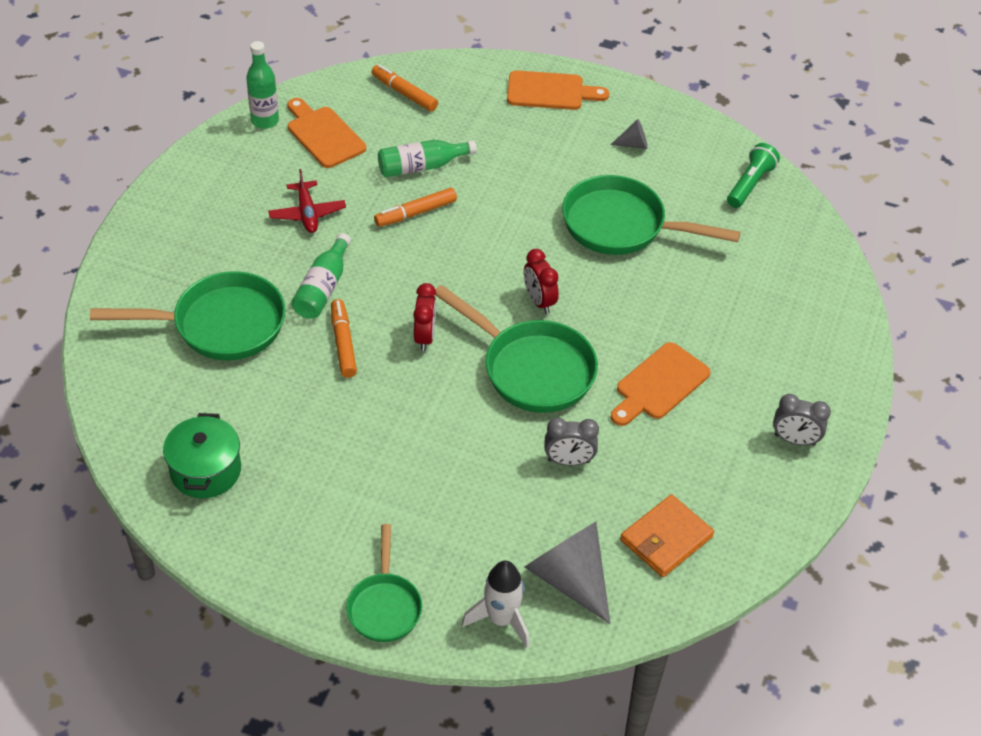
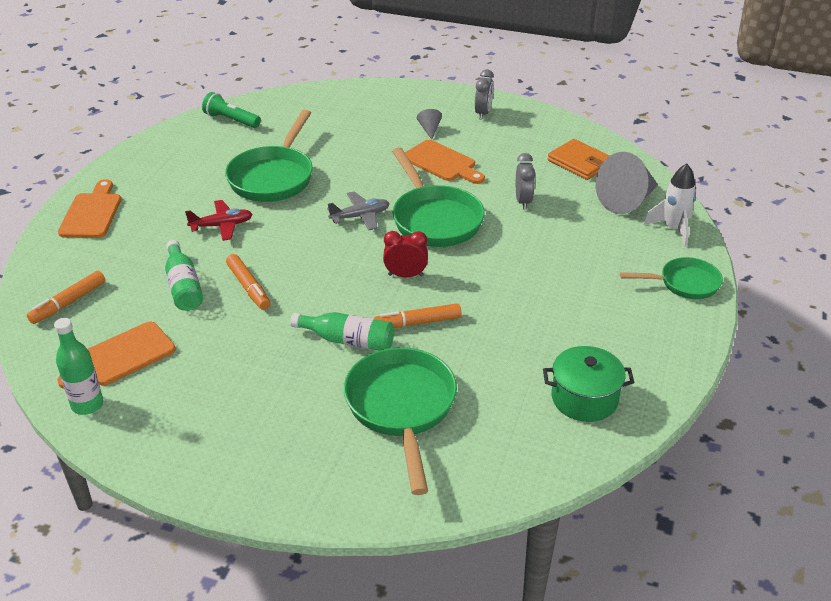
camera: 90 degrees left, 10 degrees down
red plane [268,169,346,233] -> red plane moved to [185,200,252,241]
green pan [435,285,598,413] -> green pan turned 120 degrees clockwise [392,147,485,247]
red clock [524,249,559,314] -> grey plane [327,191,389,230]
grey cone [611,119,648,149] -> grey cone moved to [417,109,442,140]

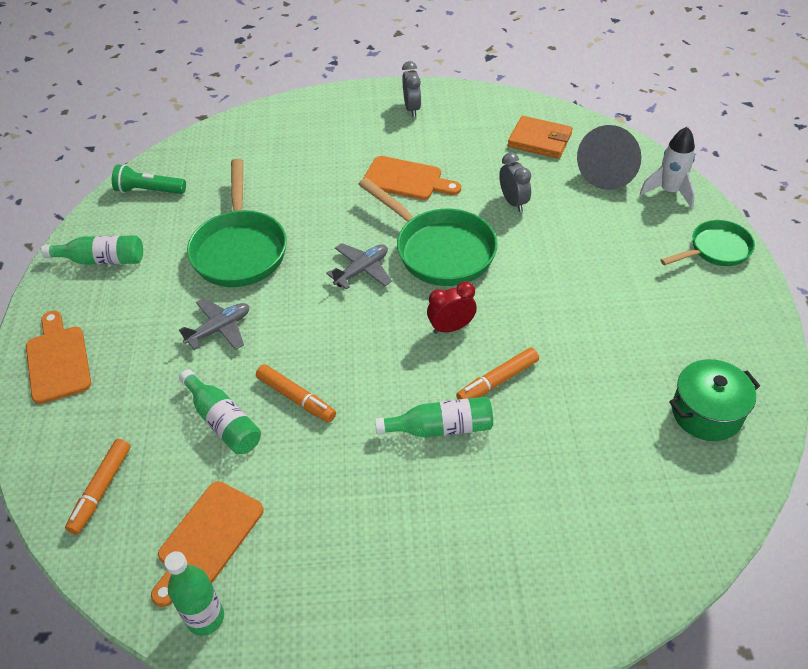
camera: 20 degrees left, 10 degrees up
red plane [185,200,252,241] -> grey plane [179,298,249,350]
green pan [344,347,457,495] -> none
grey cone [417,109,442,140] -> none
none -> green bottle [41,235,143,265]

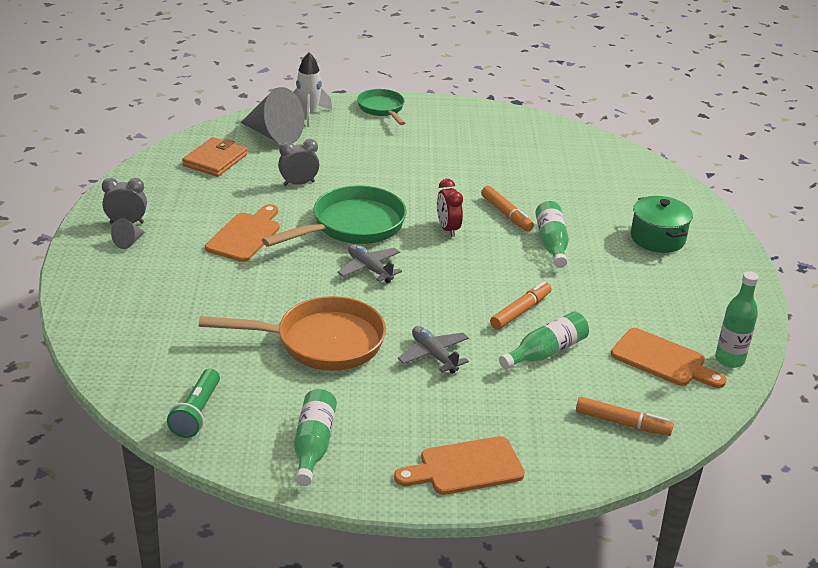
camera: 90 degrees left, 15 degrees down
green pan [187,159,287,287] -> orange pan [199,296,386,371]
green pot [669,359,760,441] -> green pot moved to [631,196,693,253]
none -> grey cone [111,218,145,249]

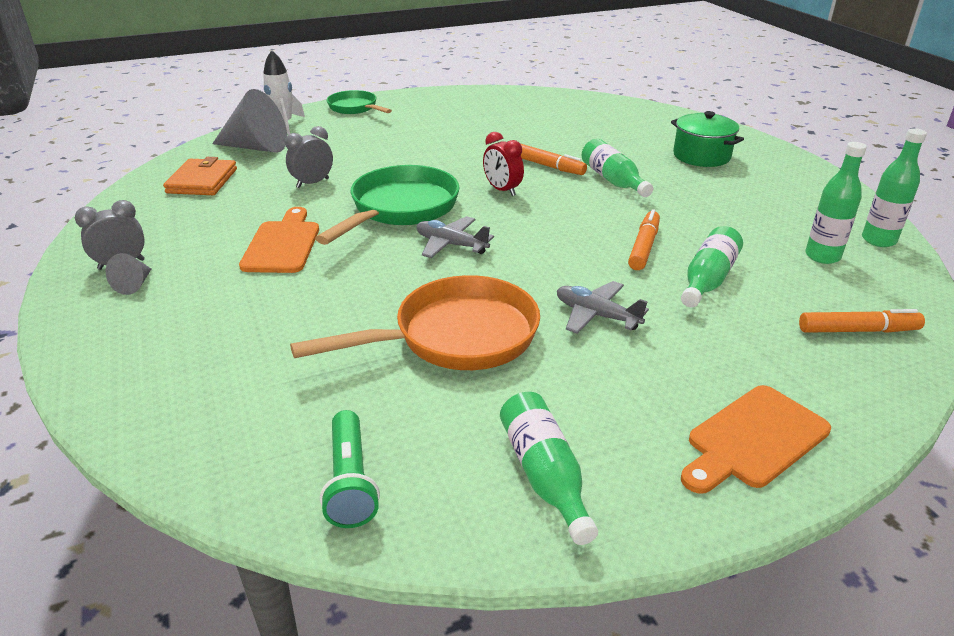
camera: 20 degrees left, 0 degrees up
orange cutting board [611,328,727,388] -> green bottle [805,142,867,264]

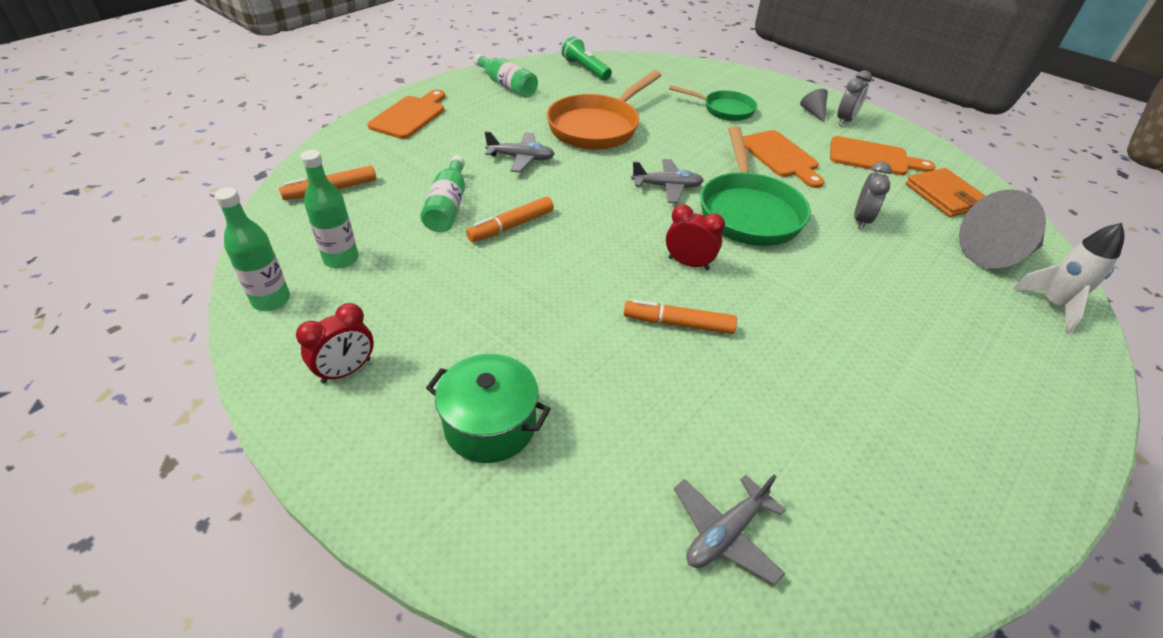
camera: 150 degrees right, 10 degrees up
green pan [327,90,392,114] -> green pan moved to [669,85,757,121]
green bottle [582,138,653,197] -> none
orange marker [628,209,660,270] -> orange marker turned 60 degrees clockwise [466,197,554,242]
none -> red clock [296,303,374,384]
none -> grey plane [674,475,786,585]
none -> orange cutting board [830,136,936,175]

